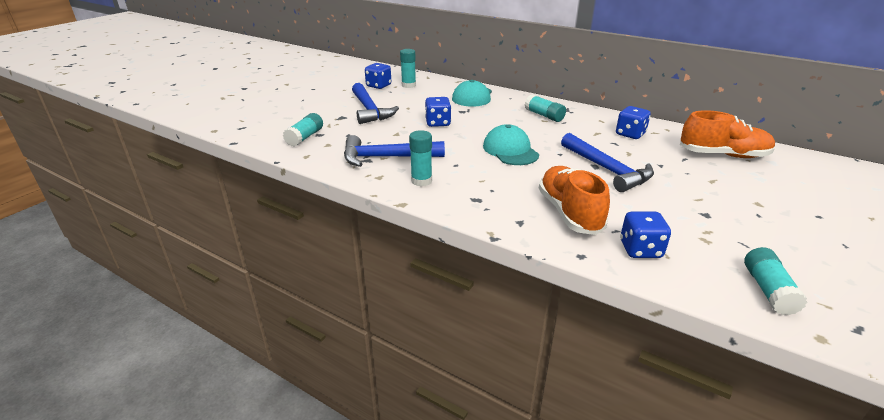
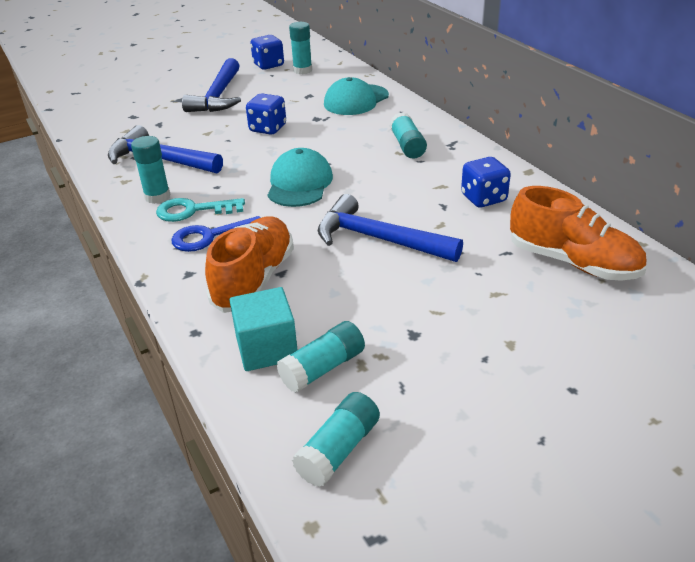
camera: 30 degrees right, 5 degrees up
turquoise glue stick [283,113,323,147] -> turquoise glue stick moved to [276,321,365,393]
blue hammer [561,133,654,192] -> blue hammer turned 120 degrees clockwise [318,194,463,262]
blue dice [620,211,671,258] -> turquoise cube [230,287,298,371]
none -> turquoise key [156,198,245,222]
none -> blue key [171,216,260,252]

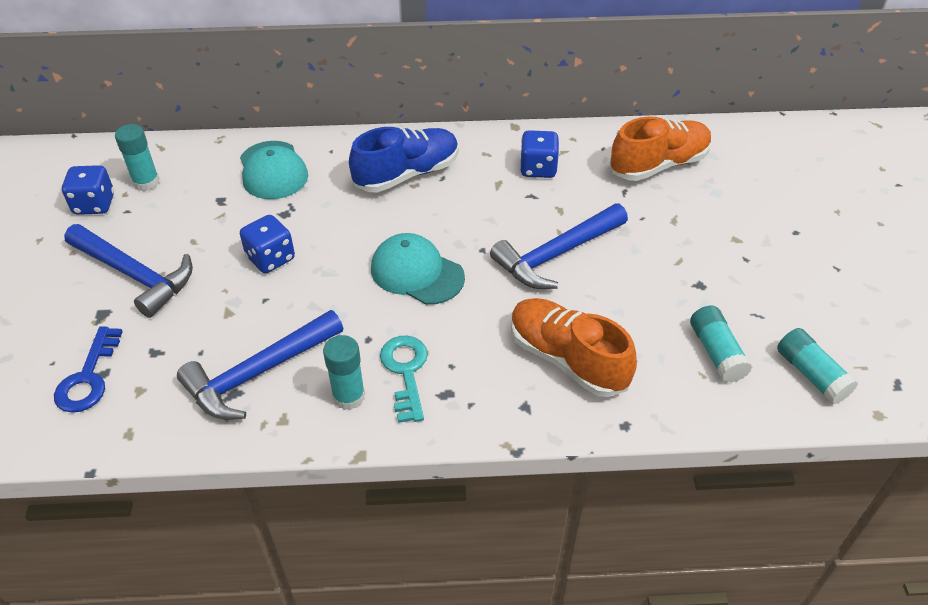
camera: 65 degrees left, 10 degrees up
turquoise key [156,198,245,222] -> turquoise key turned 150 degrees clockwise [380,336,428,423]
blue key [171,216,260,252] -> blue key moved to [54,327,123,413]
turquoise cube [230,287,298,371] -> none
turquoise glue stick [389,112,427,159] -> blue shoe [349,126,459,192]

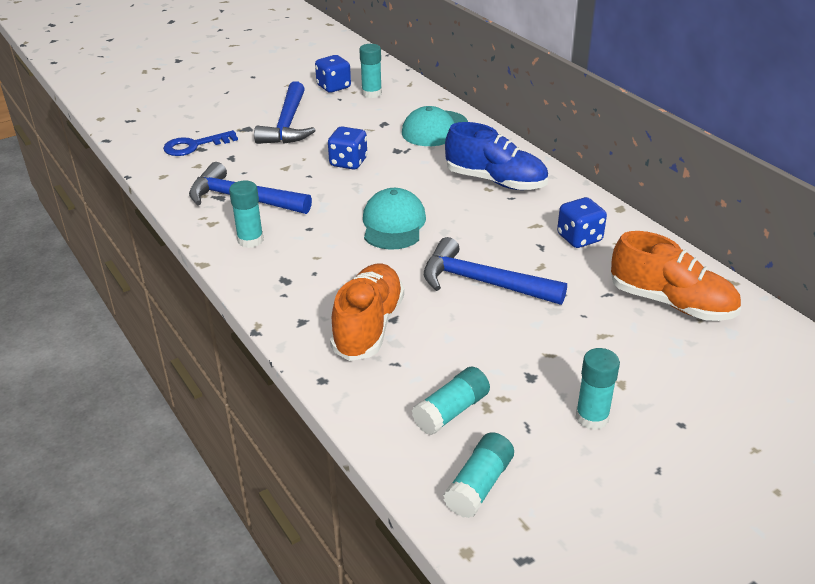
camera: 60 degrees right, 10 degrees down
turquoise key [380,336,428,423] -> none
none -> turquoise glue stick [575,348,620,430]

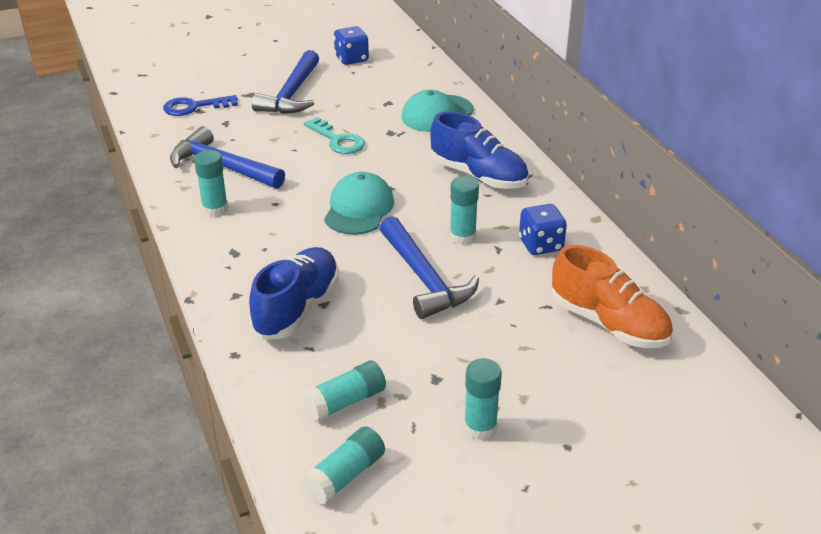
camera: 10 degrees right, 0 degrees up
blue dice [328,126,368,170] -> turquoise key [304,117,365,154]
orange shoe [330,263,404,361] -> blue shoe [249,247,339,339]
turquoise glue stick [359,44,382,98] -> turquoise glue stick moved to [449,176,479,245]
blue hammer [424,237,567,305] -> blue hammer turned 150 degrees counterclockwise [380,216,479,319]

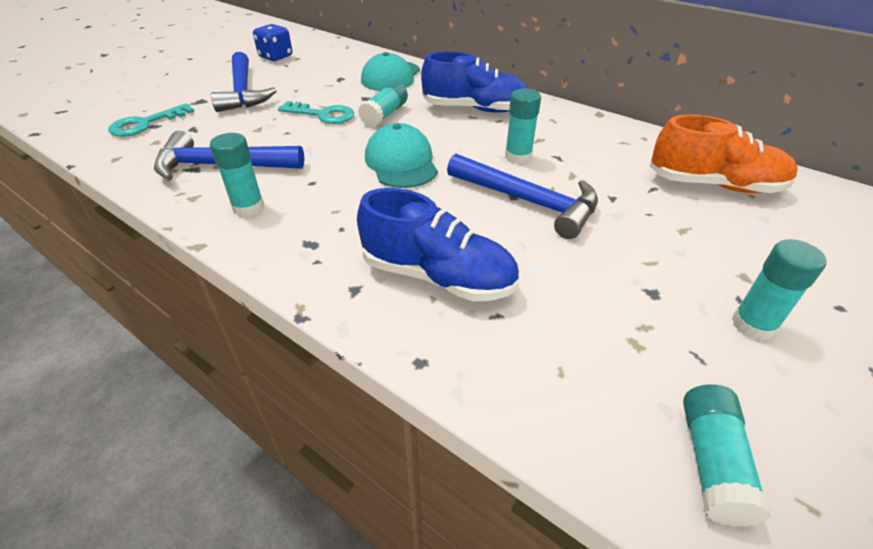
camera: 30 degrees left, 5 degrees up
blue key [163,95,238,116] -> turquoise key [108,103,194,137]
blue shoe [249,247,339,339] -> blue shoe turned 120 degrees clockwise [357,188,519,301]
turquoise glue stick [302,360,386,422] -> turquoise glue stick moved to [358,82,408,127]
blue dice [519,204,567,255] -> none

